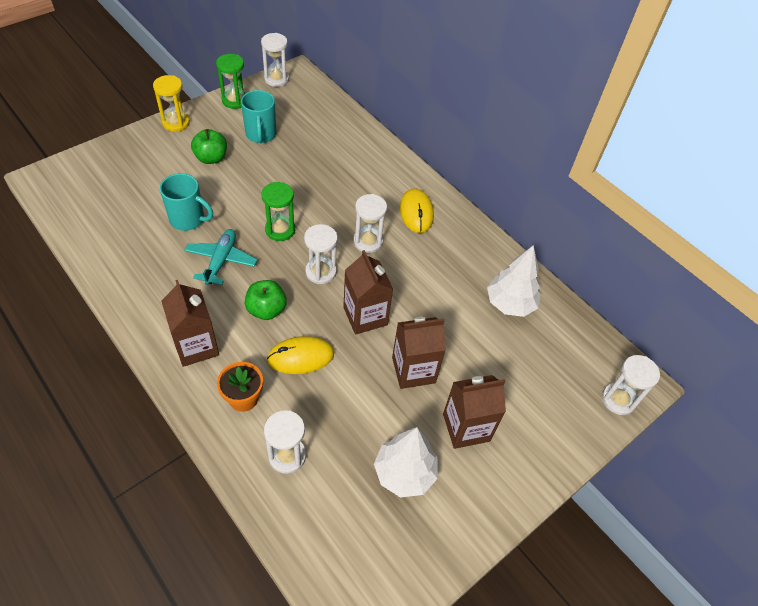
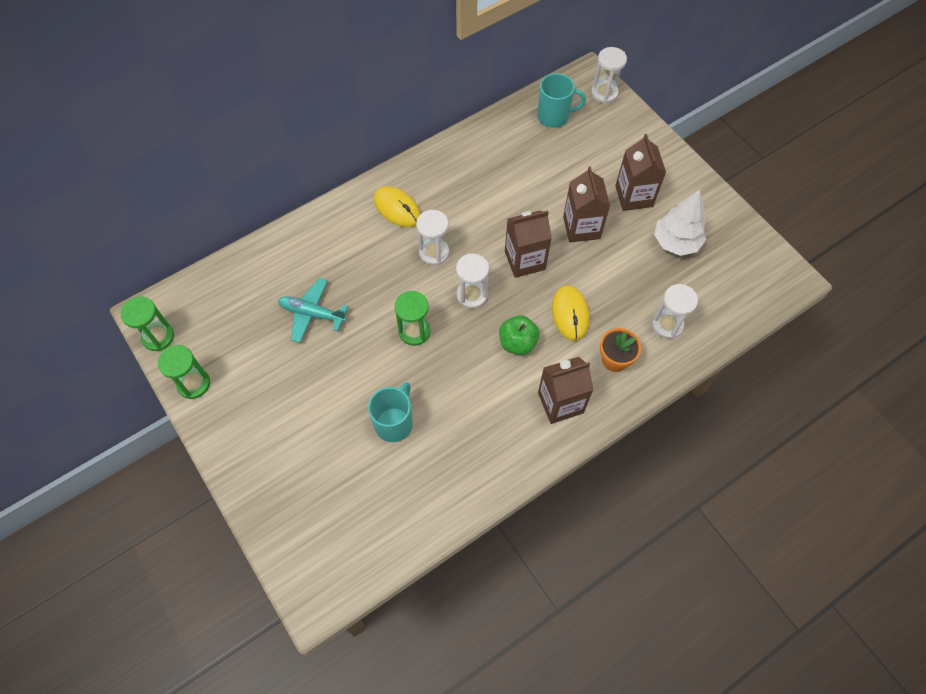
camera: 80 degrees left, 10 degrees up
yellow hourglass [153,75,190,132] -> none
turquoise plane [184,229,257,285] -> turquoise plane moved to [278,278,349,343]
green apple [191,129,227,164] -> none
turquoise mug [241,90,276,143] -> turquoise mug moved to [537,73,586,128]
white hourglass [261,33,289,87] -> green hourglass [121,297,174,351]
yellow mouse [400,188,434,233] -> yellow mouse turned 45 degrees clockwise [374,186,420,227]
white tree [487,245,541,317] -> none

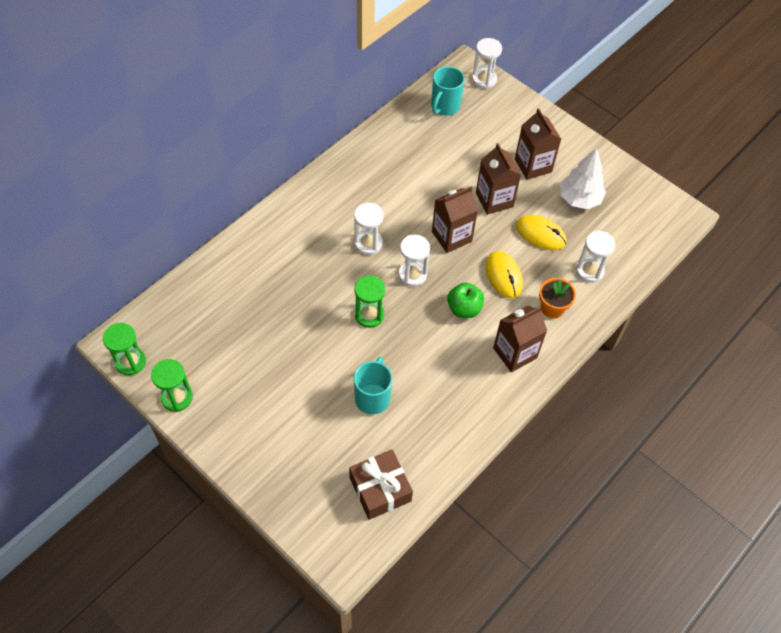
camera: 15 degrees left, 5 degrees down
turquoise plane [278,278,349,343] -> none
yellow mouse [374,186,420,227] -> yellow mouse moved to [516,215,567,250]
turquoise mug [537,73,586,128] -> turquoise mug turned 135 degrees clockwise [431,66,465,115]
none -> brown gift [349,450,413,520]

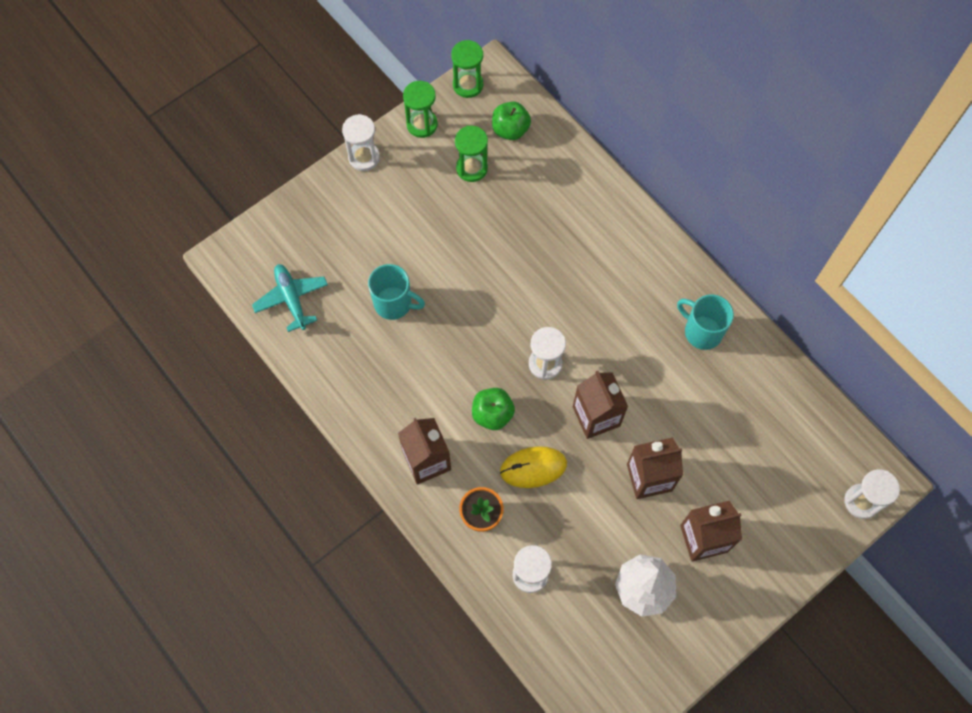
camera: 100 degrees right, 10 degrees up
brown gift [349,450,413,520] -> turquoise plane [252,264,328,332]
white hourglass [354,203,384,255] -> white hourglass moved to [342,114,380,171]
green hourglass [355,275,385,328] -> green hourglass moved to [455,126,488,182]
turquoise mug [431,66,465,115] -> turquoise mug moved to [677,294,734,350]
yellow mouse [516,215,567,250] -> none
none -> green apple [492,101,531,140]

